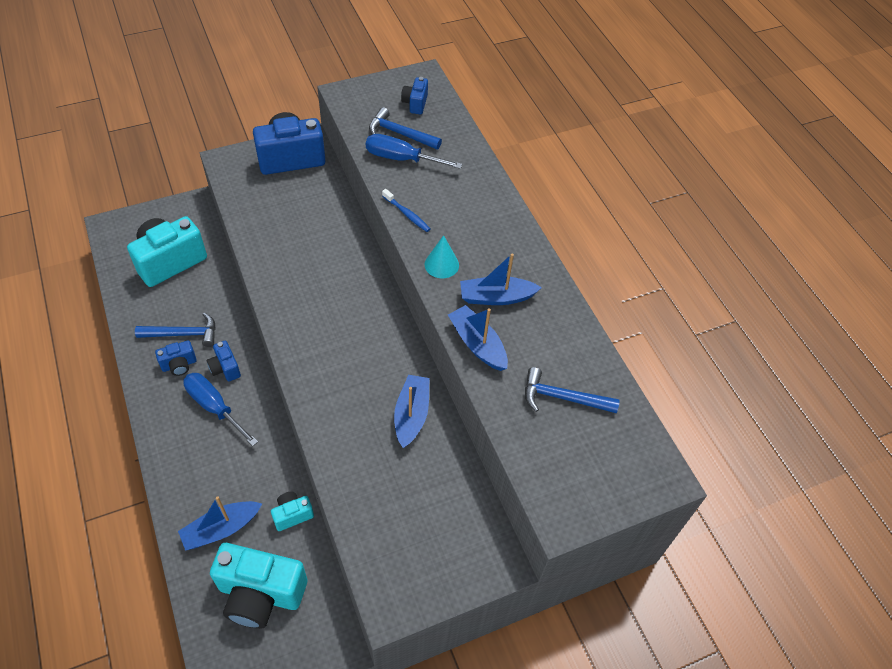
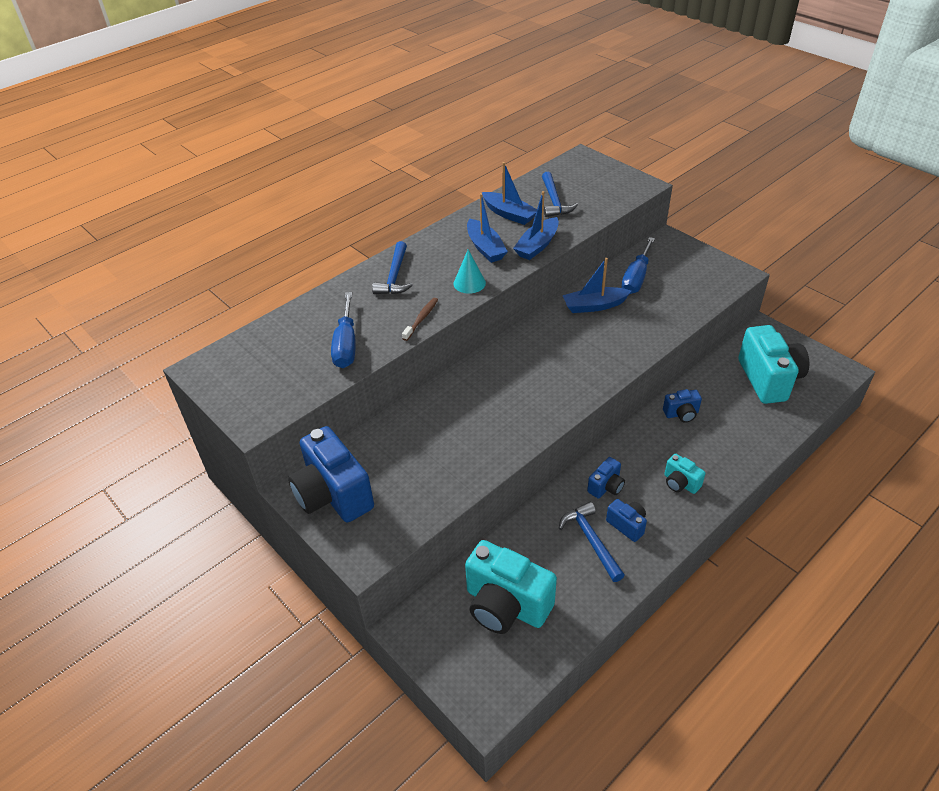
camera: 105 degrees left, 10 degrees down
blue boat [178,496,262,551] -> blue boat moved to [482,162,537,225]
blue screwdriver [183,373,258,446] -> blue screwdriver moved to [622,237,655,294]
turquoise camera [271,492,314,531] -> turquoise camera moved to [664,454,706,494]
blue hammer [369,107,442,150] -> blue hammer moved to [372,241,413,294]
blue toothbrush [382,189,431,232] -> brown toothbrush [402,298,438,341]
blue camera [401,77,428,114] -> blue camera moved to [663,389,702,423]

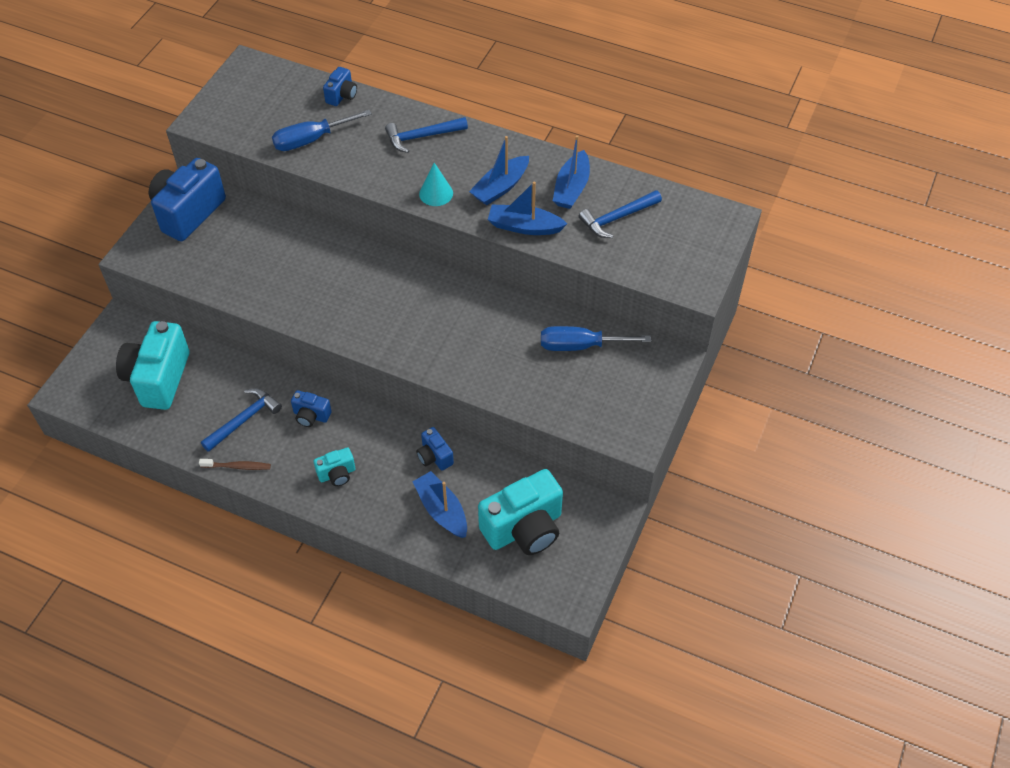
camera: 65 degrees right, 10 degrees up
brown toothbrush [402,298,438,341] -> brown toothbrush moved to [199,459,271,470]
blue boat [562,258,631,313] -> blue boat moved to [412,471,467,538]
blue camera [606,499,647,542] -> blue camera moved to [323,67,357,106]
turquoise camera [664,454,706,494] -> turquoise camera turned 135 degrees counterclockwise [314,447,355,486]

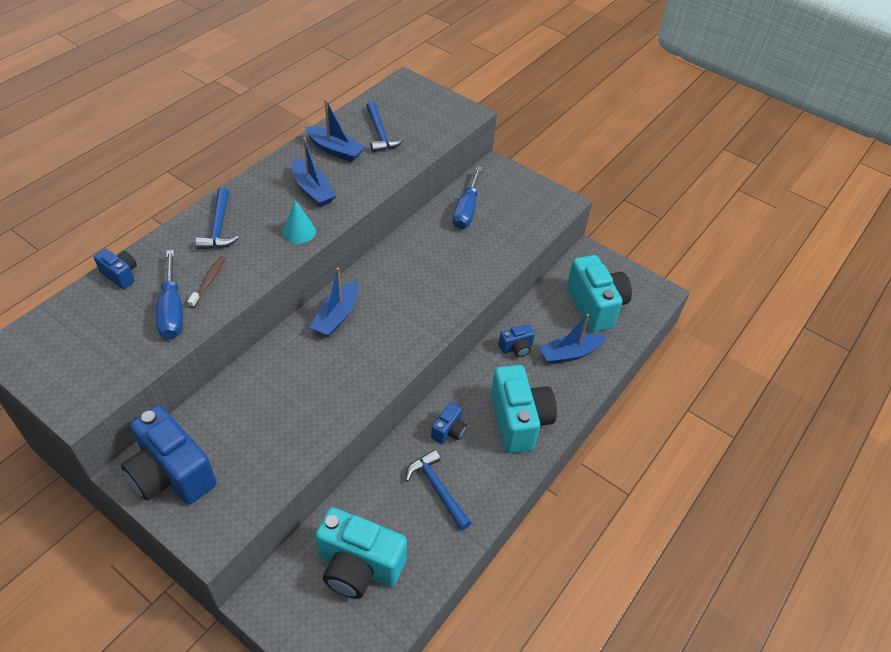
camera: 80 degrees left, 5 degrees down
brown toothbrush [199,459,271,470] -> brown toothbrush moved to [187,256,226,308]
turquoise camera [314,447,355,486] -> turquoise camera [491,365,557,453], size x2.08
blue boat [488,182,567,235] -> blue boat moved to [310,268,359,337]

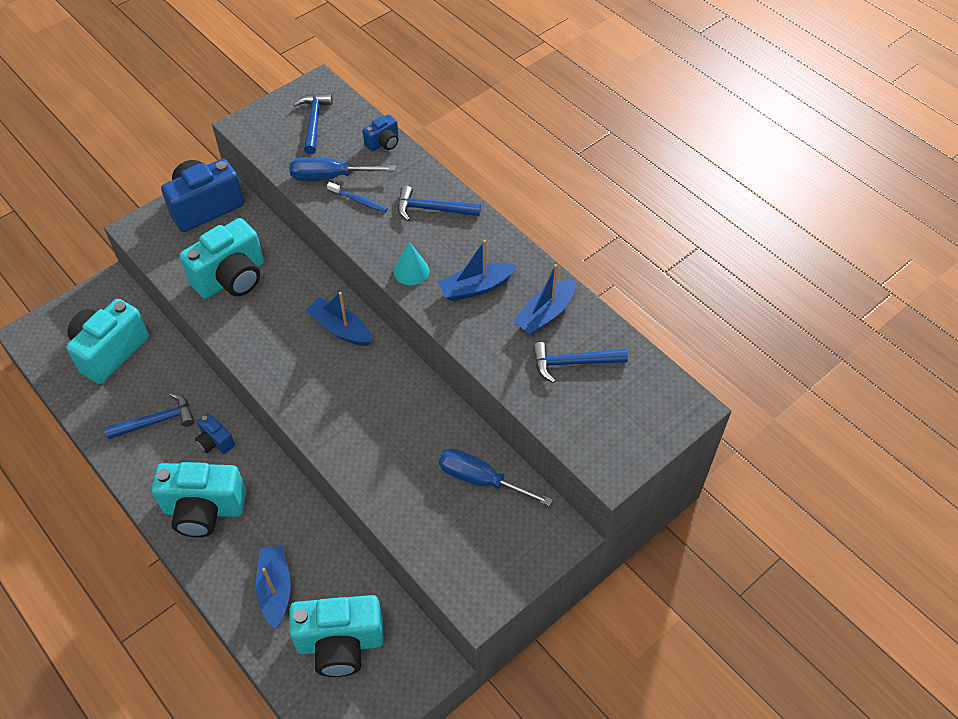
camera: 105 degrees right, 5 degrees up
brown toothbrush [187,256,226,308] -> blue toothbrush [327,182,388,213]
blue camera [499,324,535,357] -> none
none -> turquoise camera [180,218,264,299]
none -> blue hammer [293,93,333,154]

